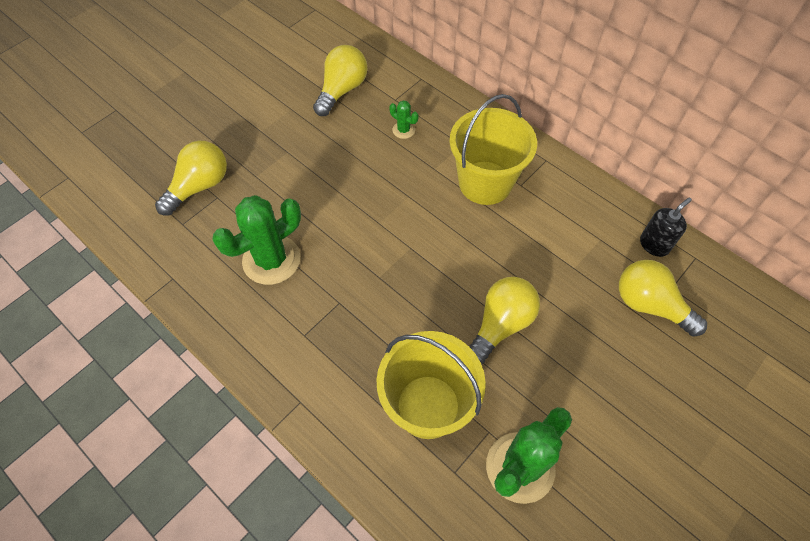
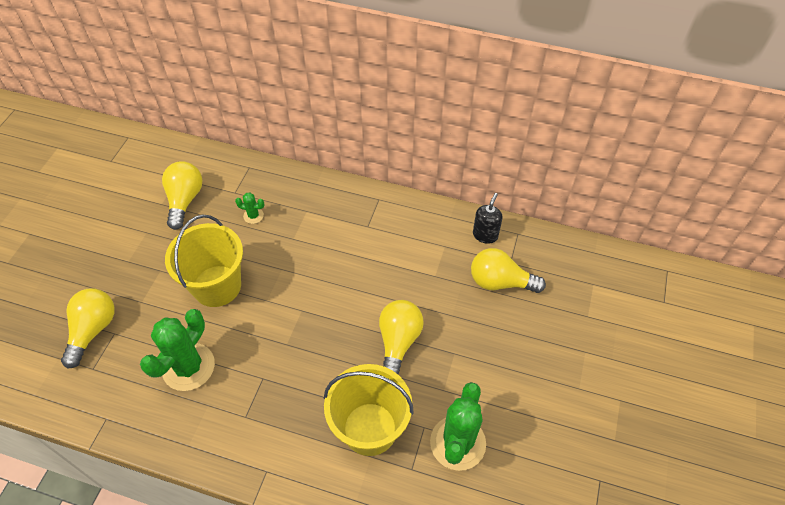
camera: 25 degrees left, 5 degrees down
yellow bucket [450,94,537,205] -> yellow bucket moved to [165,214,243,307]

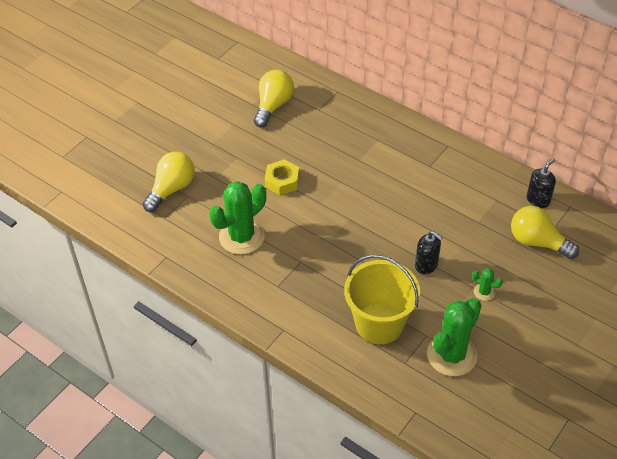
camera: 20 degrees right, 5 degrees down
yellow bucket [165,214,243,307] -> yellow nut [265,159,300,195]
green cactus [235,192,264,224] -> green cactus moved to [472,268,503,301]
yellow light bulb [379,300,424,375] -> black soap dispenser [415,231,443,274]

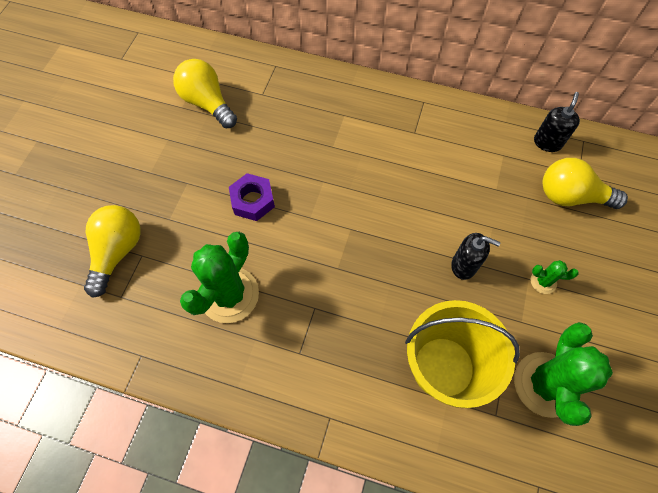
camera: 20 degrees left, 15 degrees up
yellow light bulb [254,70,294,128] -> yellow light bulb turned 45 degrees counterclockwise [173,59,237,128]
yellow nut [265,159,300,195] -> purple nut [229,173,275,221]

